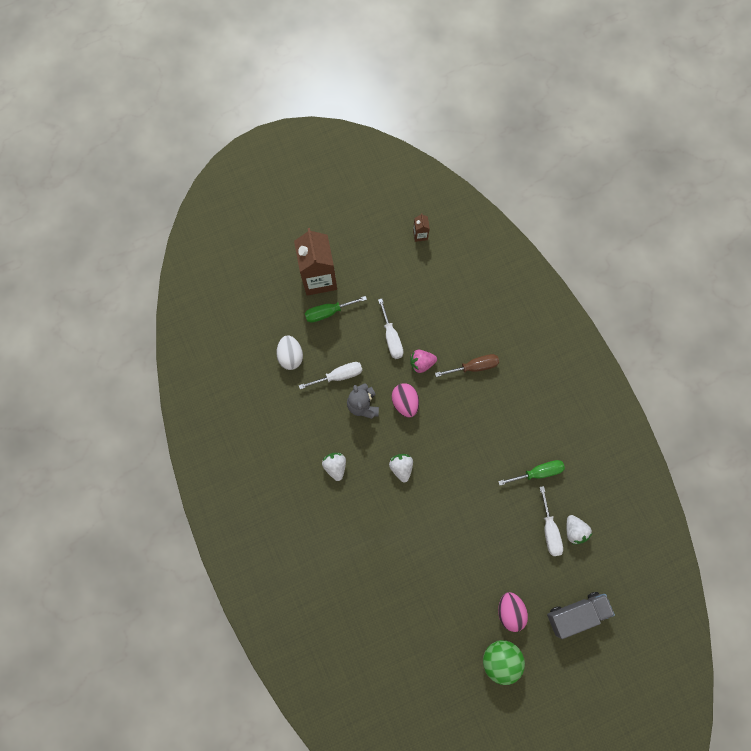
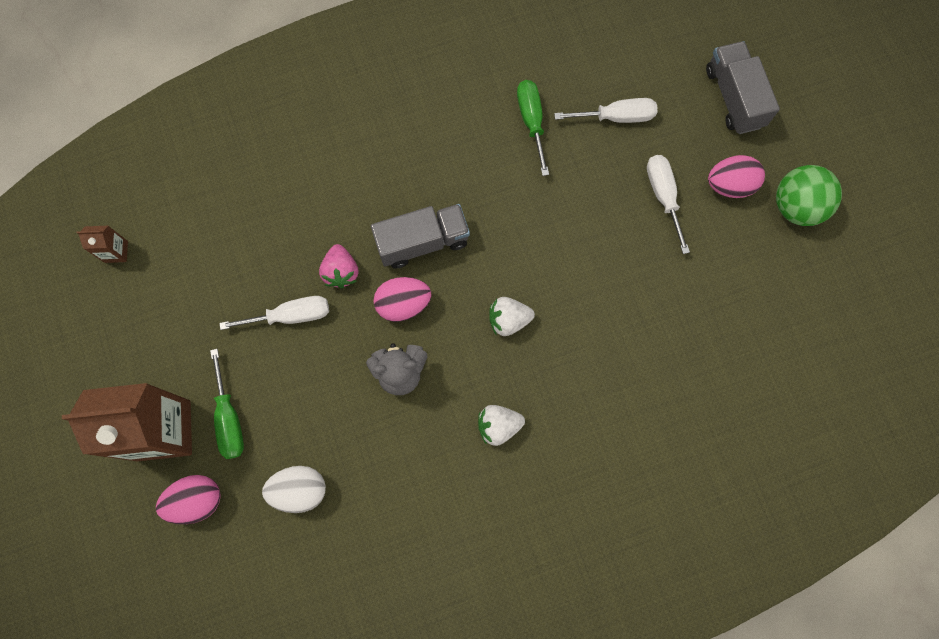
camera: 85 degrees left, 0 degrees up
white screwdriver [299,362,363,389] -> white screwdriver moved to [647,155,690,254]
brown screwdriver [435,354,499,377] -> none
white strawberry [567,515,592,544] -> none
none -> pink egg [156,475,221,524]
none -> grey truck [371,204,470,269]

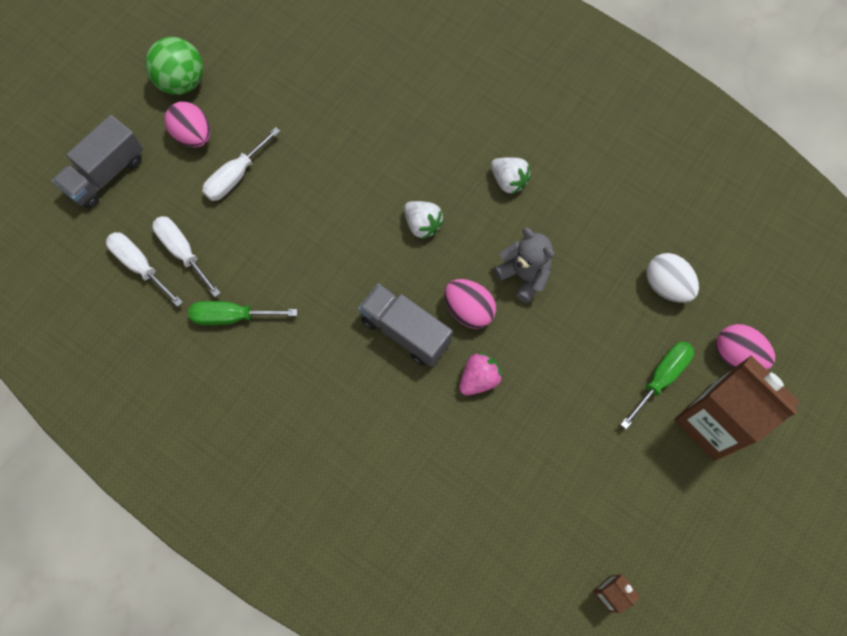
camera: 125 degrees left, 5 degrees down
white screwdriver [219,296,329,330] -> white screwdriver moved to [106,232,183,307]
green screwdriver [517,80,549,176] -> green screwdriver turned 45 degrees clockwise [188,301,297,325]

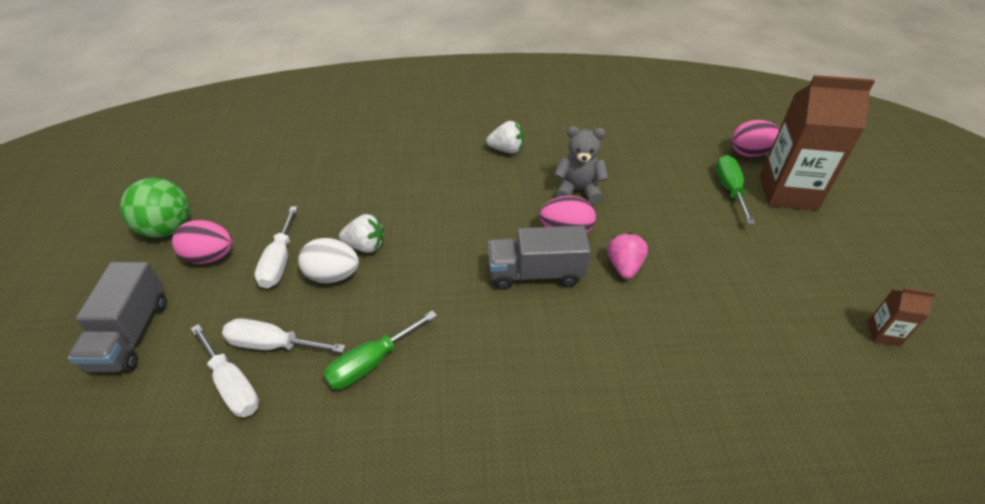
camera: 40 degrees left, 25 degrees down
white screwdriver [106,232,183,307] -> white screwdriver turned 135 degrees counterclockwise [191,324,259,417]
white strawberry [404,201,444,239] -> white strawberry moved to [339,214,384,253]
white egg [646,253,699,303] -> white egg moved to [298,238,359,283]

